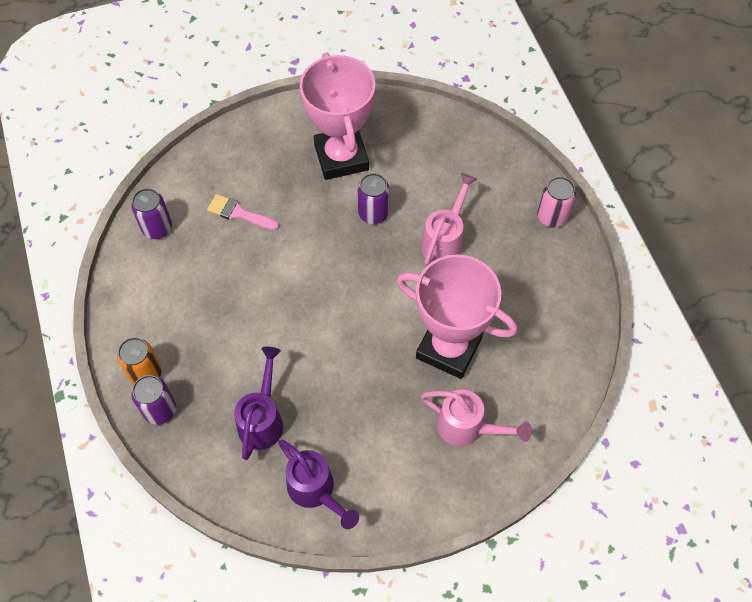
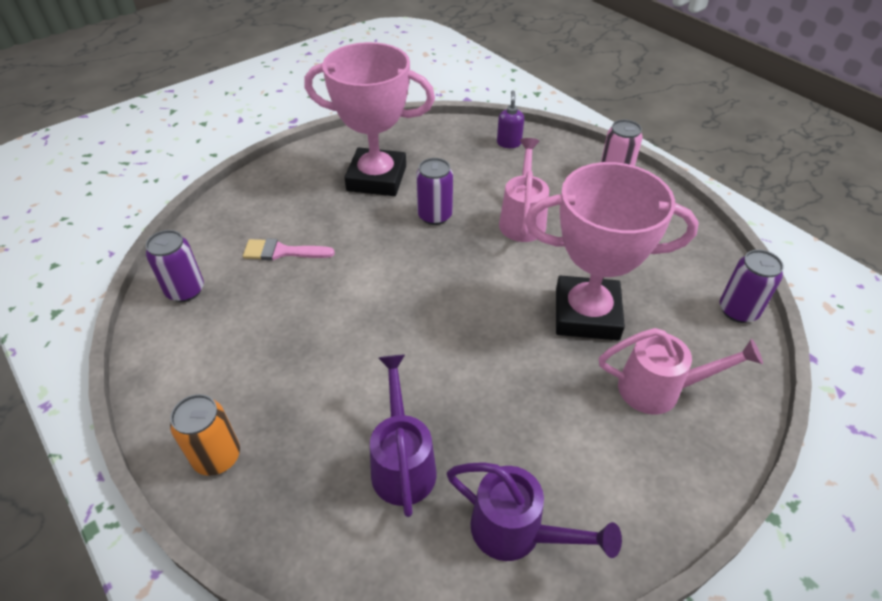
camera: 20 degrees left, 15 degrees down
purple can [131,375,176,425] -> purple can moved to [720,250,784,323]
pink trophy [300,52,376,180] -> pink trophy turned 45 degrees counterclockwise [304,42,435,196]
none -> purple soap dispenser [497,90,524,148]

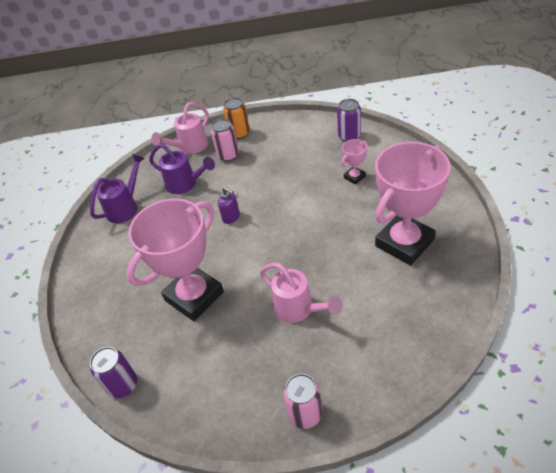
camera: 130 degrees right, 0 degrees up
pink brush [243,238,335,261] -> pink trophy [341,139,368,185]
purple can [416,158,453,225] -> none
purple watering can [447,462,622,561] -> purple watering can turned 150 degrees clockwise [90,154,145,223]
purple soap dispenser [497,90,524,148] -> purple soap dispenser moved to [218,187,240,224]
pink watering can [599,328,763,415] -> pink watering can moved to [151,102,209,154]
none -> pink can [211,119,239,162]

